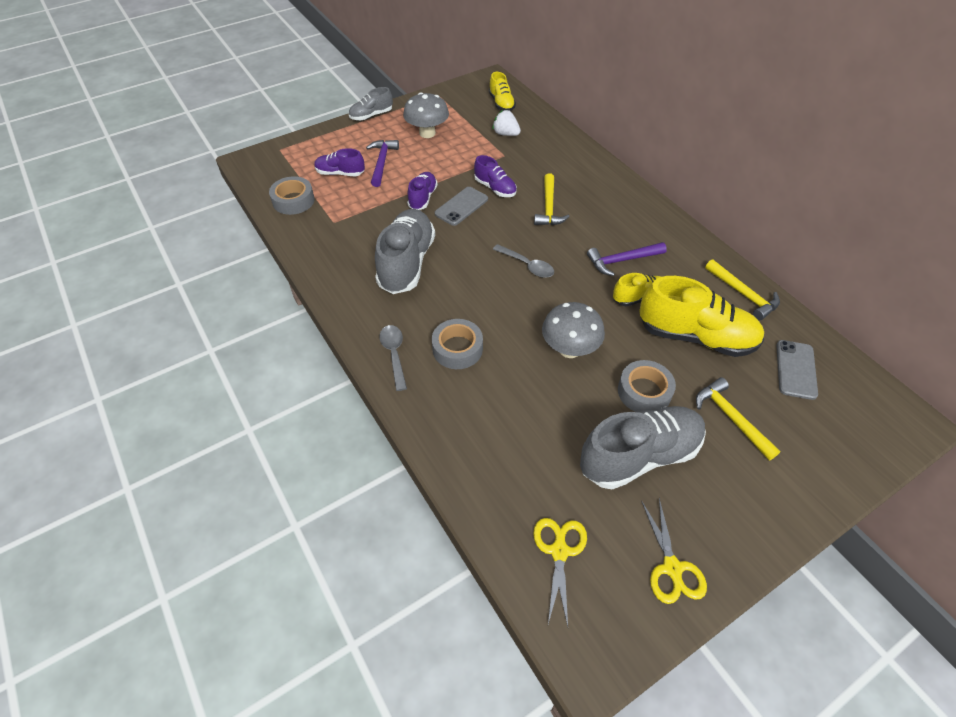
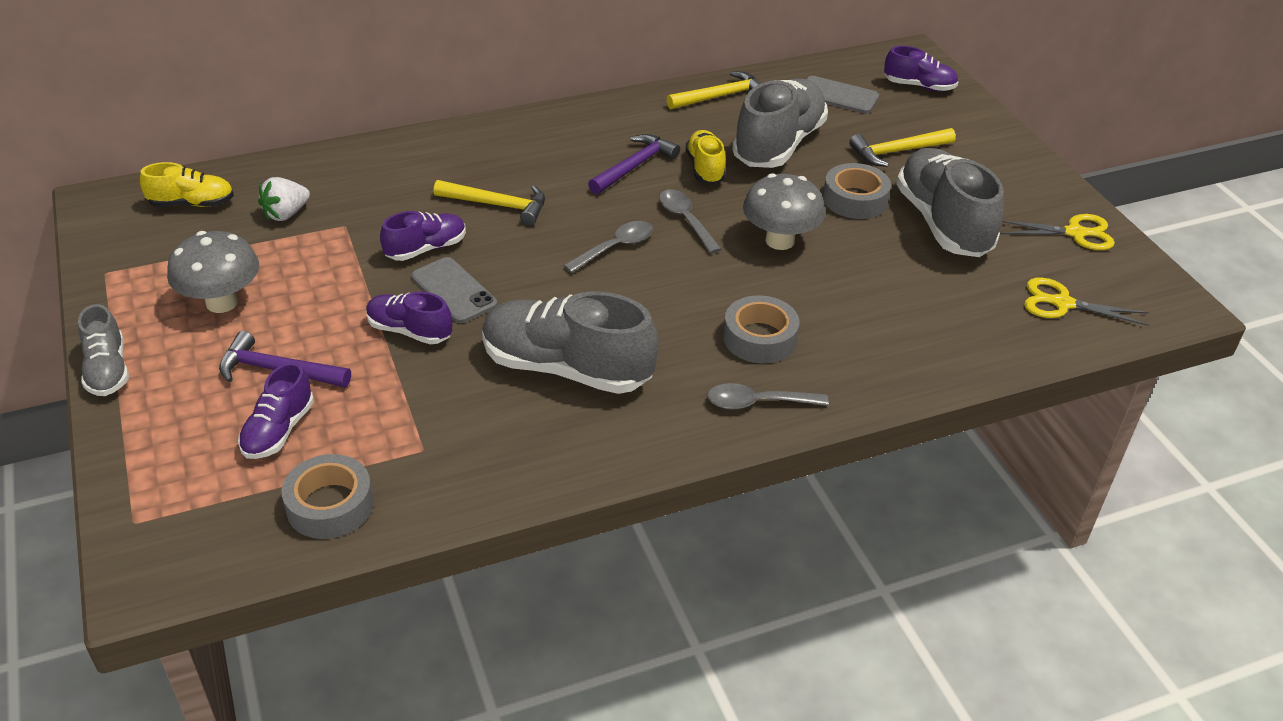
camera: 80 degrees left, 10 degrees down
purple hammer [587,242,667,276] -> purple hammer turned 135 degrees counterclockwise [588,134,680,194]
yellow shoe [639,276,764,357] -> grey shoe [732,78,828,168]
none -> grey spoon [659,189,721,254]
none -> purple shoe [884,46,959,91]

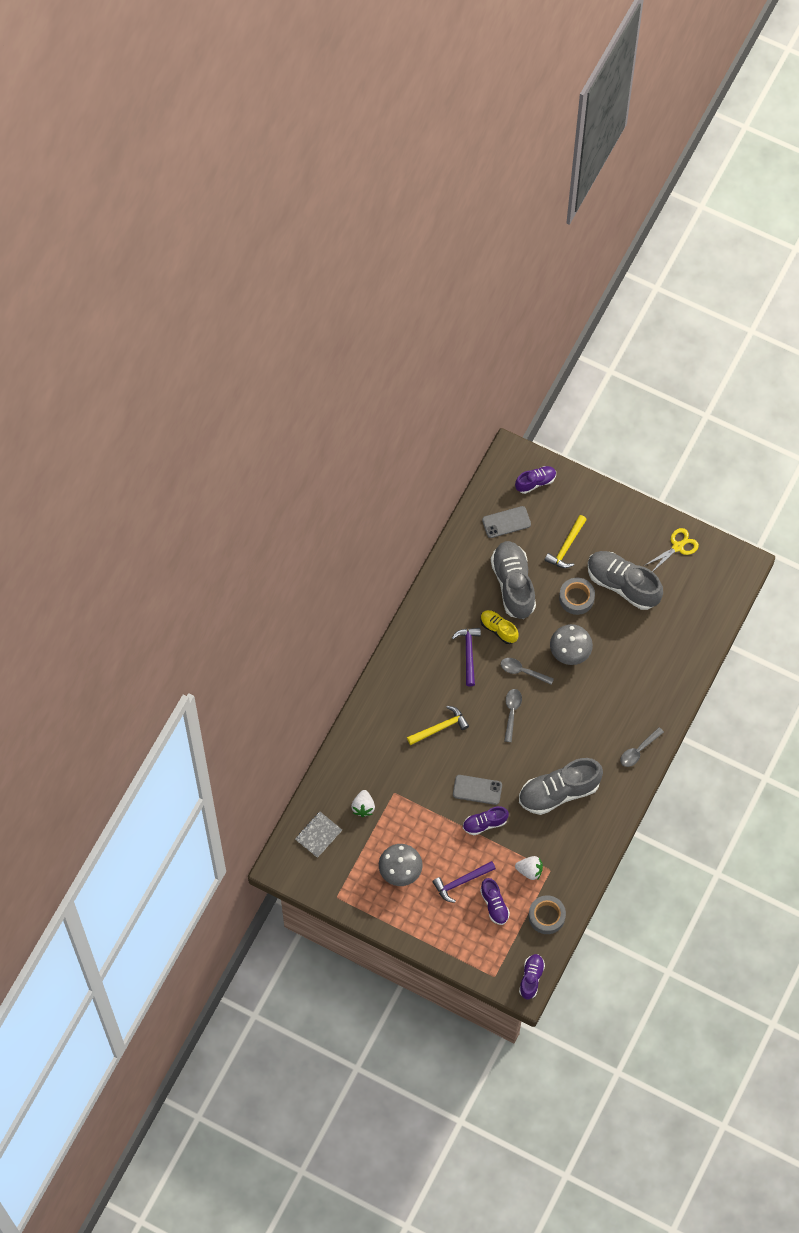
camera: 40 degrees left, 25 degrees up
grey shoe [78,304,129,396] -> none
yellow shoe [140,162,234,207] -> grey notebook [295,812,342,858]
purple shoe [380,211,466,261] -> purple shoe moved to [519,954,545,999]
yellow hammer [667,71,761,109] -> none
grey tape [723,295,800,363] -> none
yellow scissors [1024,277,1149,326] -> none
none -> white strawberry [515,856,543,880]

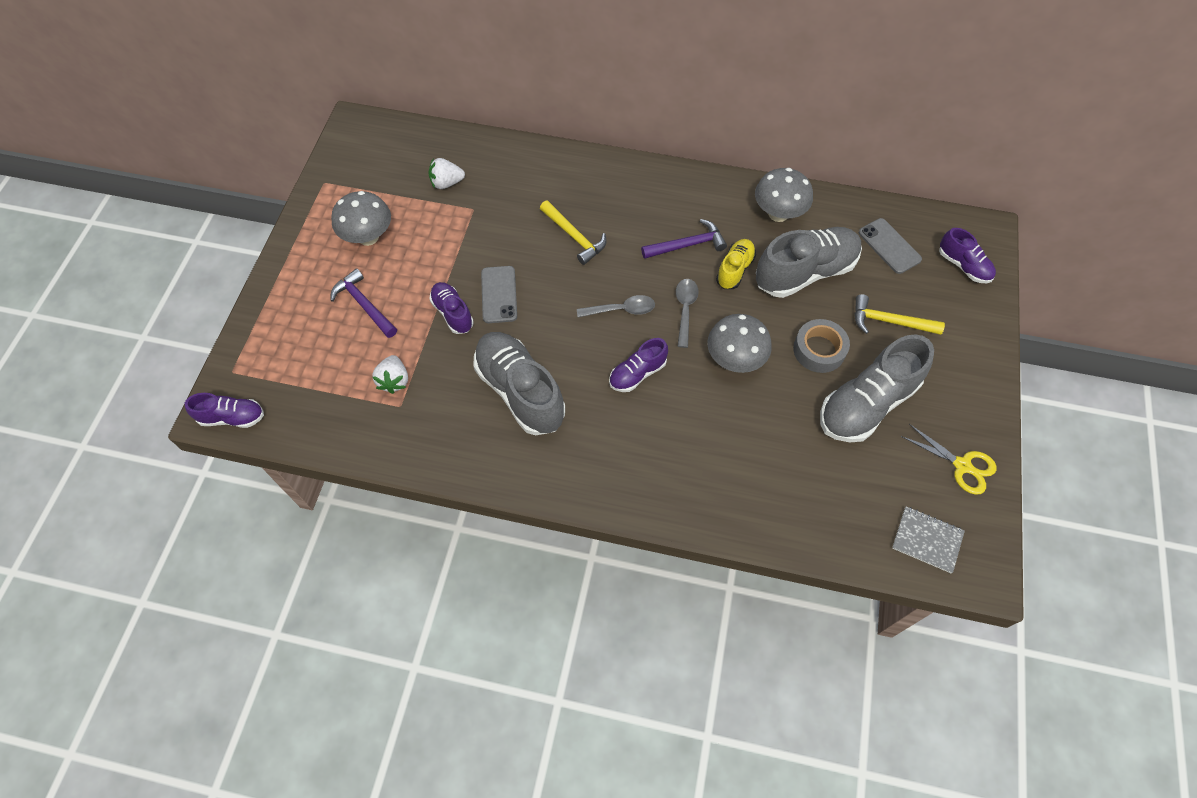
camera: 75 degrees right, 5 degrees down
grey notebook [295,812,342,858] -> grey notebook moved to [892,506,965,573]
purple shoe [480,878,510,925] -> purple shoe moved to [609,338,668,392]
grey tape [529,895,566,934] -> none
grey shoe [588,551,663,610] -> grey shoe turned 150 degrees counterclockwise [820,334,934,442]
grey spoon [620,727,664,767] -> none
none -> grey mushroom [755,168,813,222]

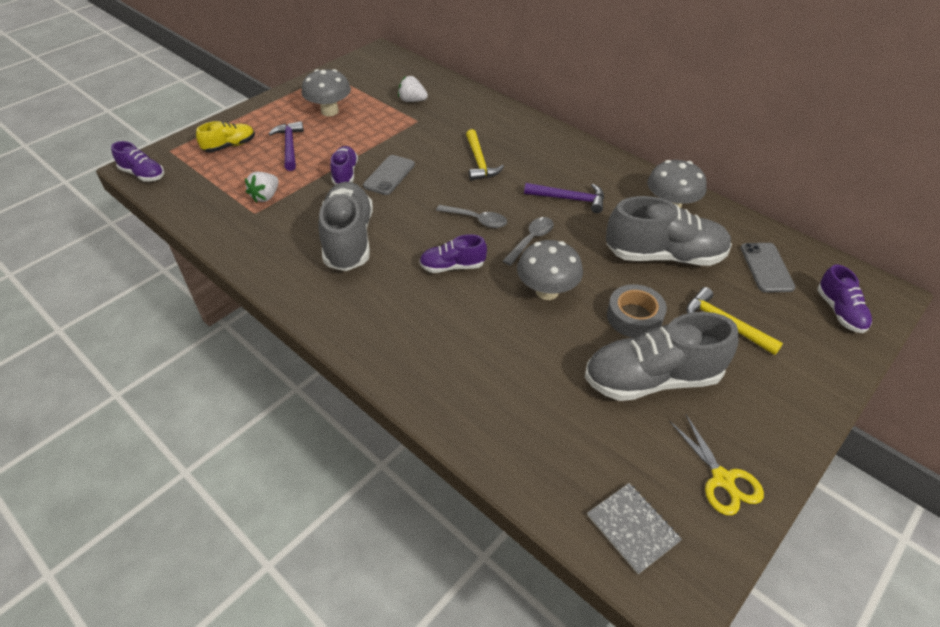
camera: 30 degrees right, 15 degrees down
yellow shoe [716,239,756,289] -> yellow shoe moved to [196,121,255,152]

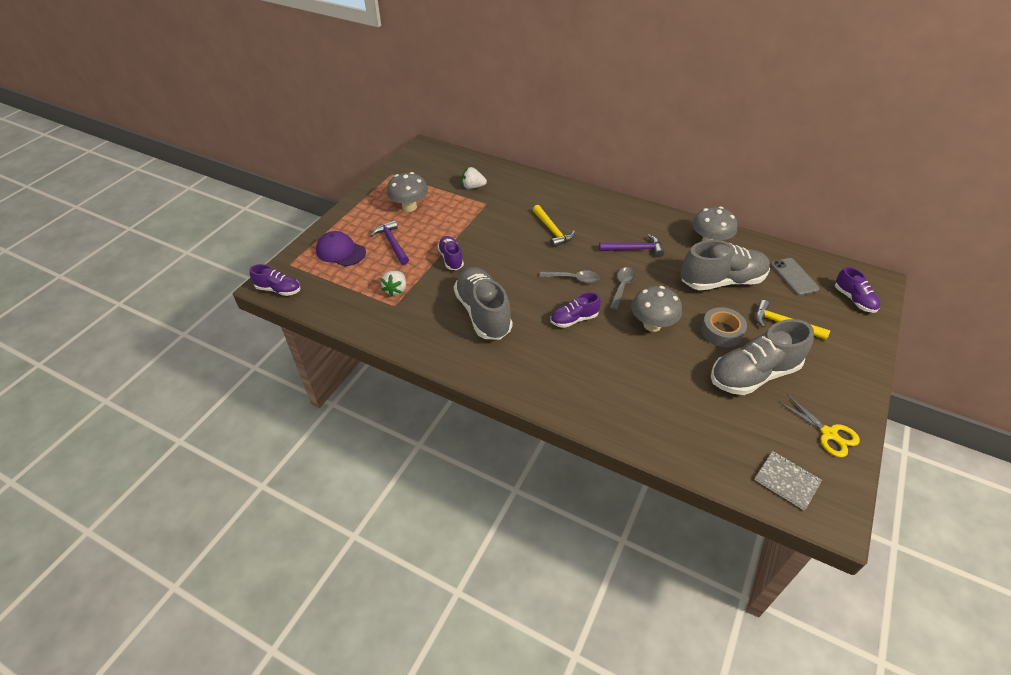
camera: 15 degrees left, 0 degrees up
yellow shoe [196,121,255,152] -> purple cap [316,231,366,266]
grey phone [363,155,415,195] -> none

